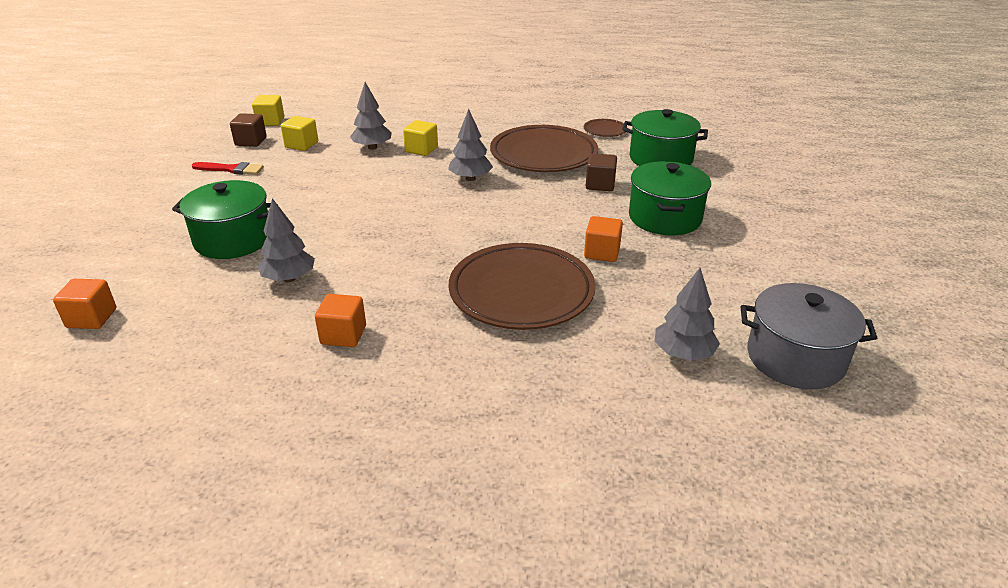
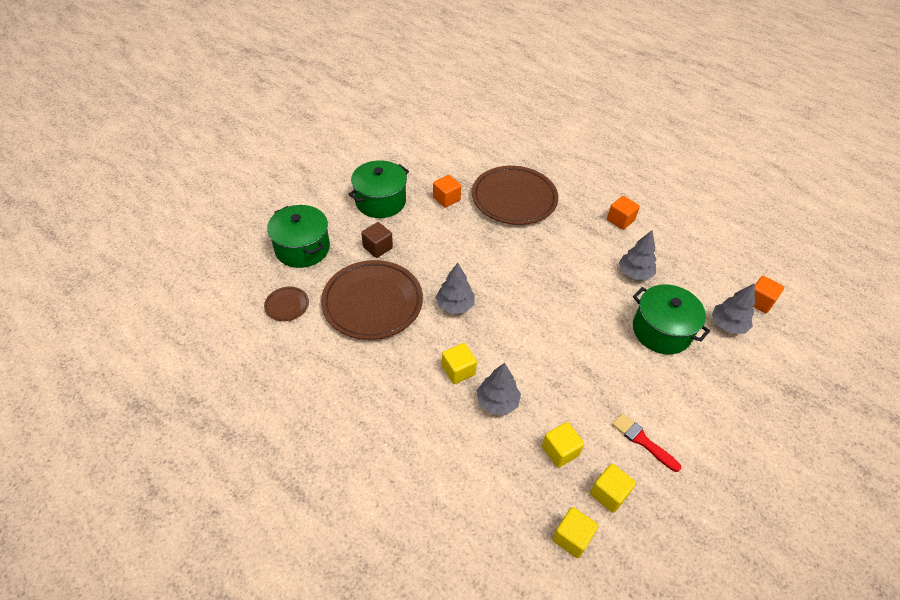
camera: 145 degrees left, 15 degrees up
brown cube [230,113,267,147] -> yellow cube [590,464,636,513]
grey tree [655,268,720,361] -> grey tree moved to [712,283,755,334]
grey pot [741,283,877,389] -> none

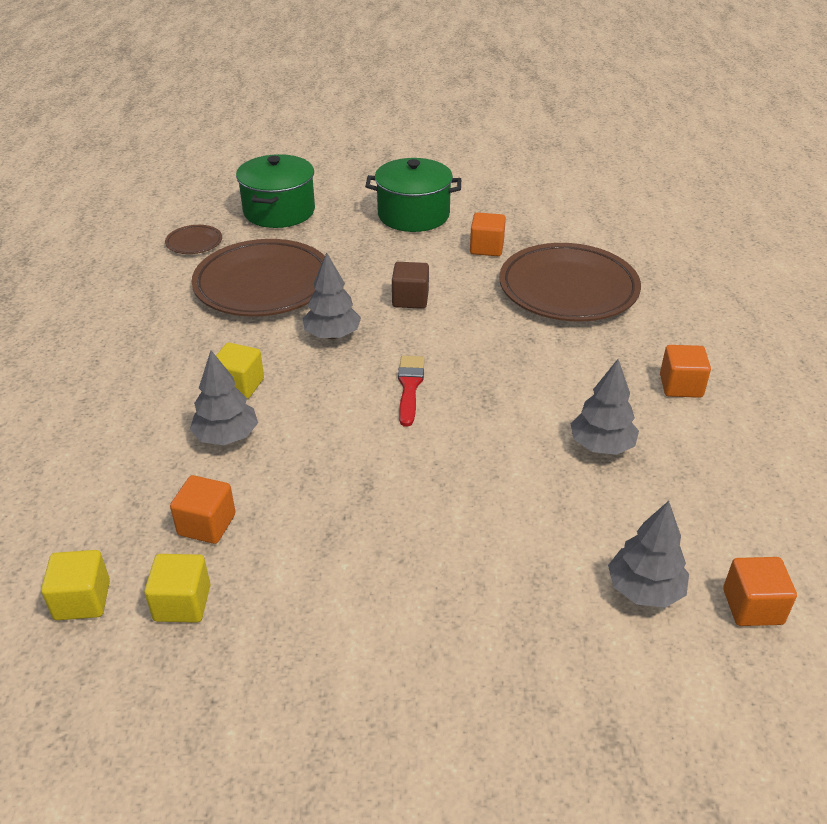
camera: 50 degrees right, 10 degrees down
brown cube [361,222,393,258] -> brown cube moved to [392,262,429,309]
yellow cube [542,422,584,468] -> orange cube [170,475,236,544]
red brush [612,413,681,472] -> red brush moved to [398,356,425,427]
green pot [633,284,710,355] -> none

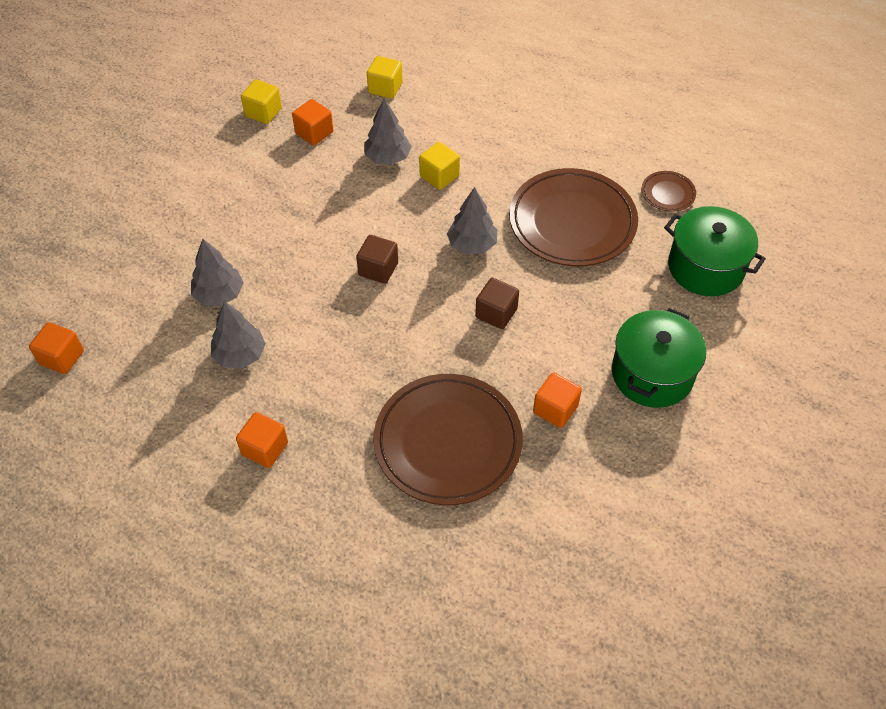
camera: 115 degrees right, 15 degrees up
yellow cube [41,550,110,620] -> yellow cube moved to [367,56,403,99]
red brush [398,356,425,427] -> brown cube [356,235,398,284]
grey tree [608,501,689,608] -> grey tree moved to [191,239,244,306]

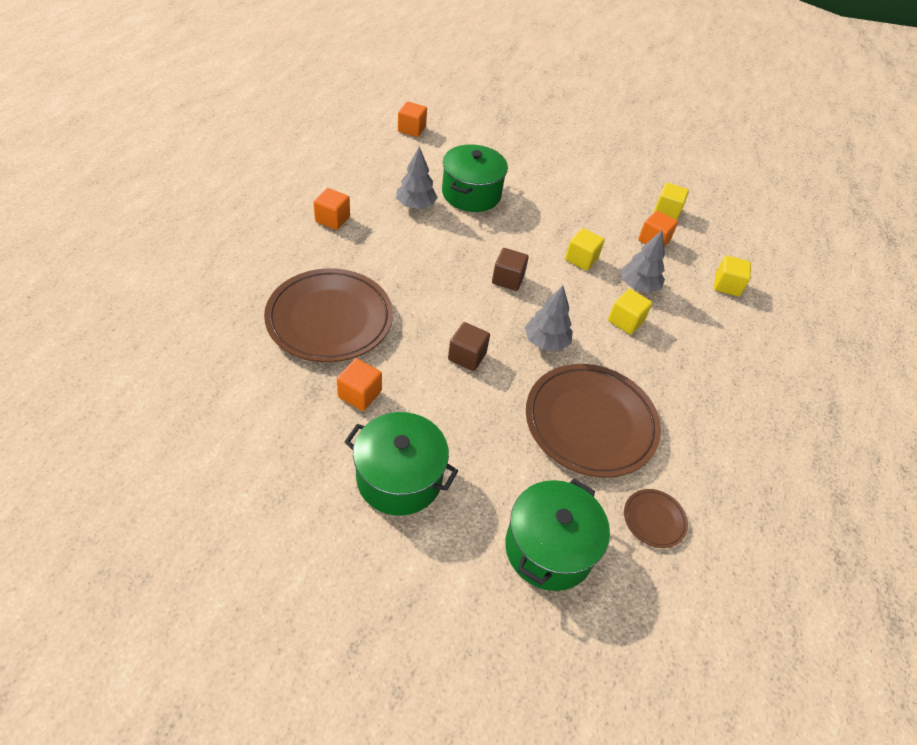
camera: 80 degrees right, 5 degrees down
grey tree [191,239,244,306] -> green pot [442,144,508,212]
none -> yellow cube [565,228,605,271]

